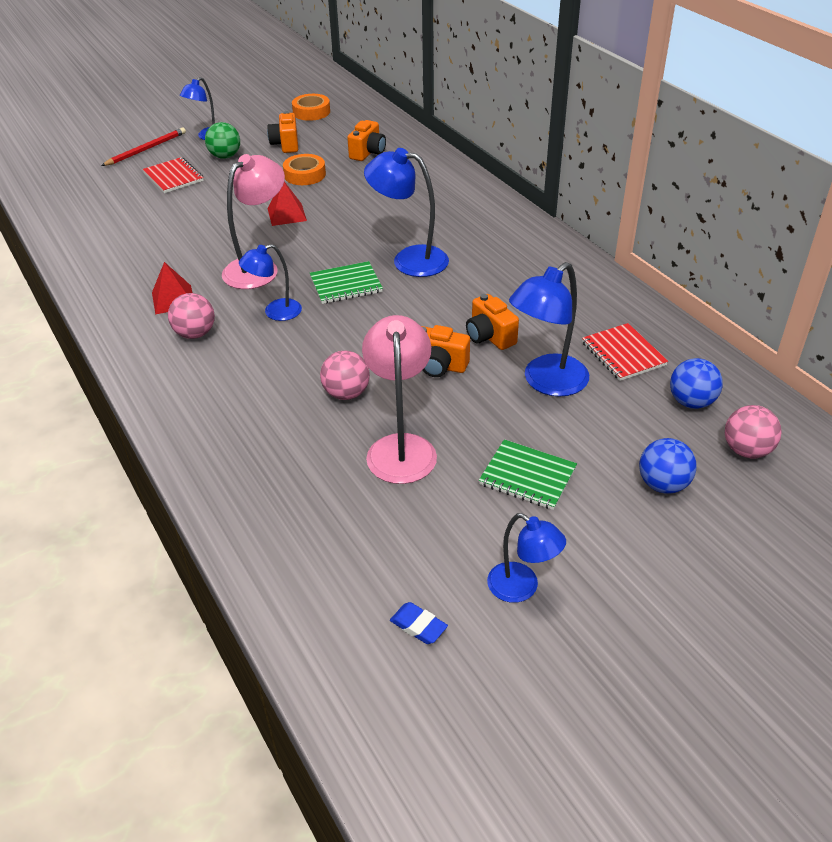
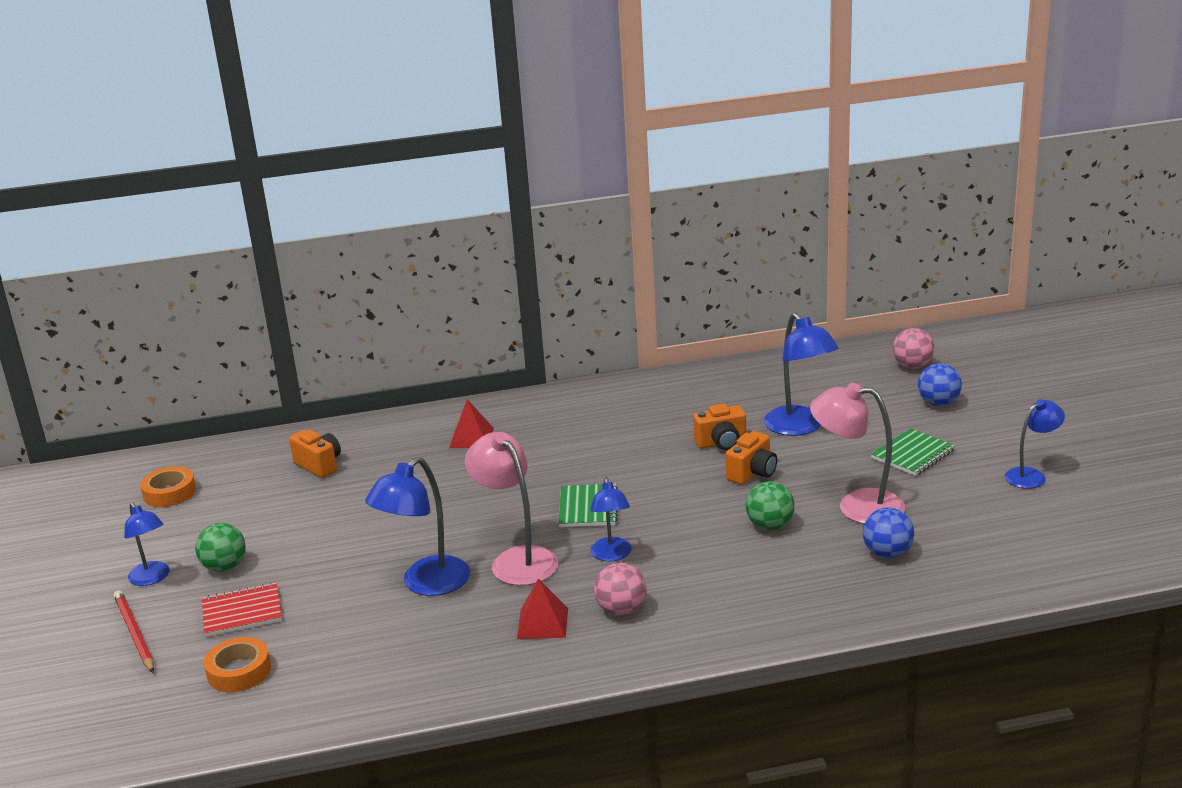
camera: 70 degrees left, 15 degrees down
orange camera [267,111,298,153] -> none
red pyramid [268,181,307,226] -> red pyramid moved to [449,399,494,448]
orange tape [283,154,326,185] -> orange tape moved to [204,637,271,692]
pink ball [320,351,370,400] -> green ball [746,481,794,530]
blue lamp [364,148,449,277] -> blue lamp moved to [365,457,470,596]
blue eraser [390,602,448,644] -> none
red notebook [582,323,668,381] -> none
blue ball [670,358,723,409] -> blue ball moved to [863,507,914,558]

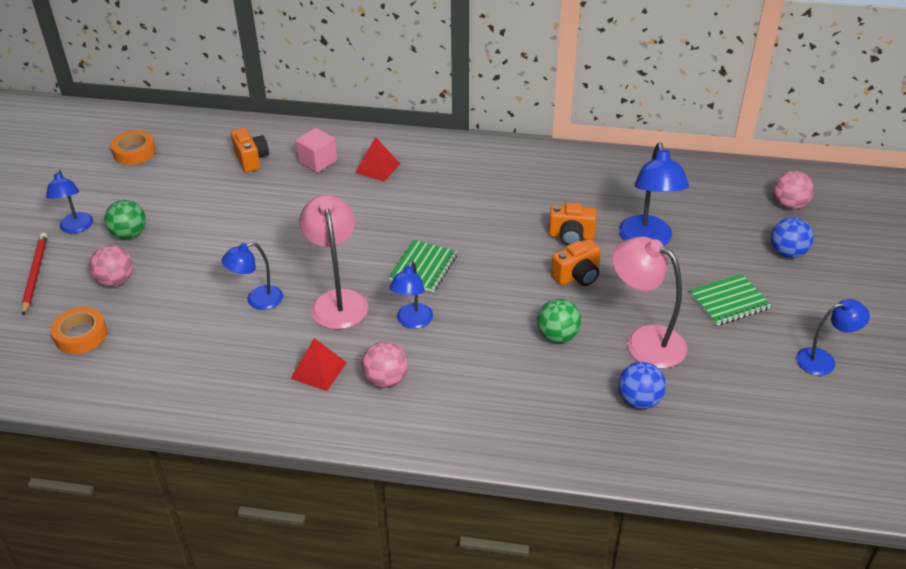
camera: 20 degrees right, 15 degrees up
red notebook [202,582,282,637] -> pink ball [89,245,133,287]
blue lamp [365,457,470,596] -> blue lamp [222,242,283,310], size x0.63
none -> pink cube [296,128,337,173]

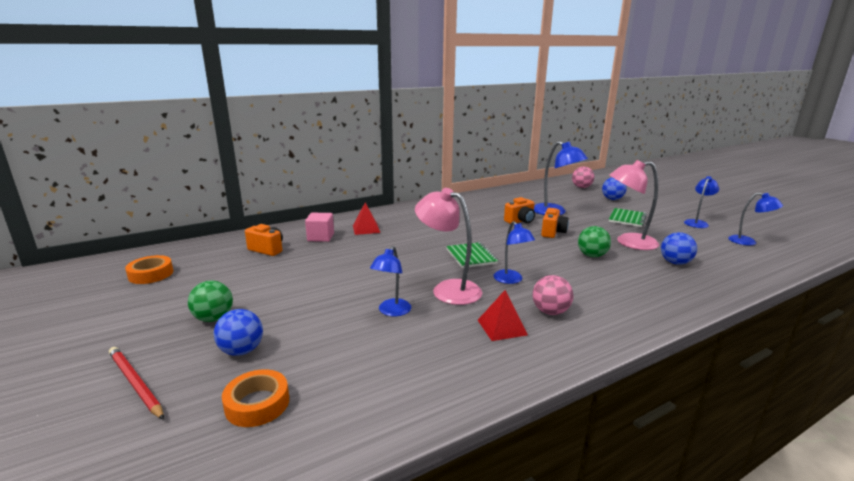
camera: 40 degrees left, 20 degrees down
blue lamp [46,169,93,233] -> blue lamp moved to [728,192,783,245]
pink ball [89,245,133,287] -> blue ball [214,309,263,356]

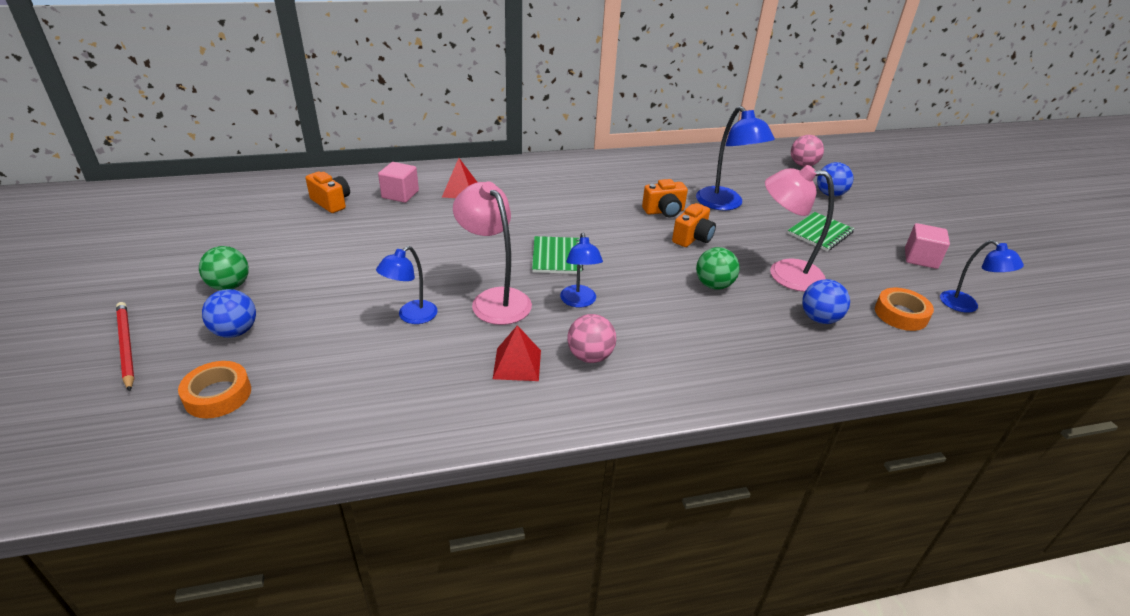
camera: 15 degrees right, 15 degrees up
orange tape [125,255,173,284] -> orange tape moved to [875,288,934,331]
blue lamp [684,176,719,228] -> pink cube [905,223,950,269]

